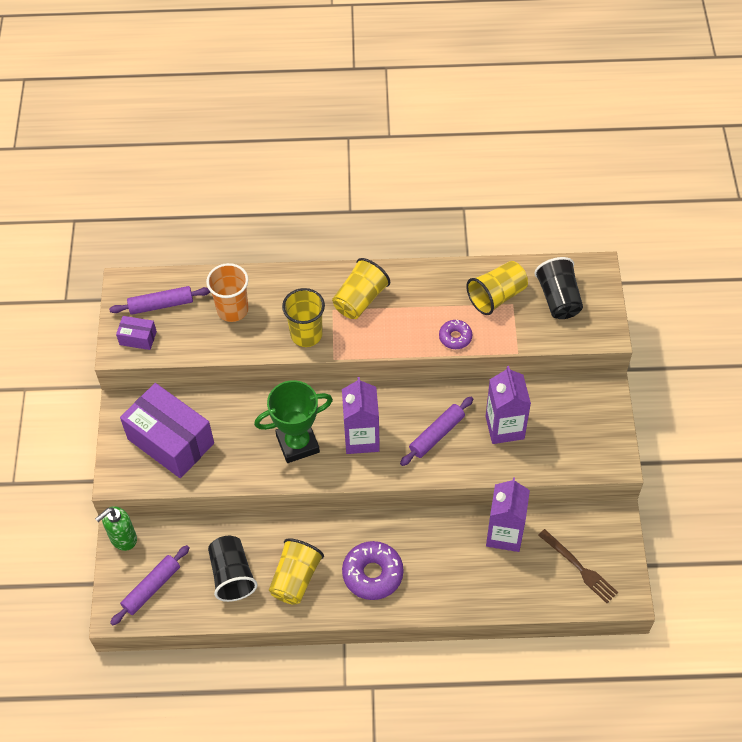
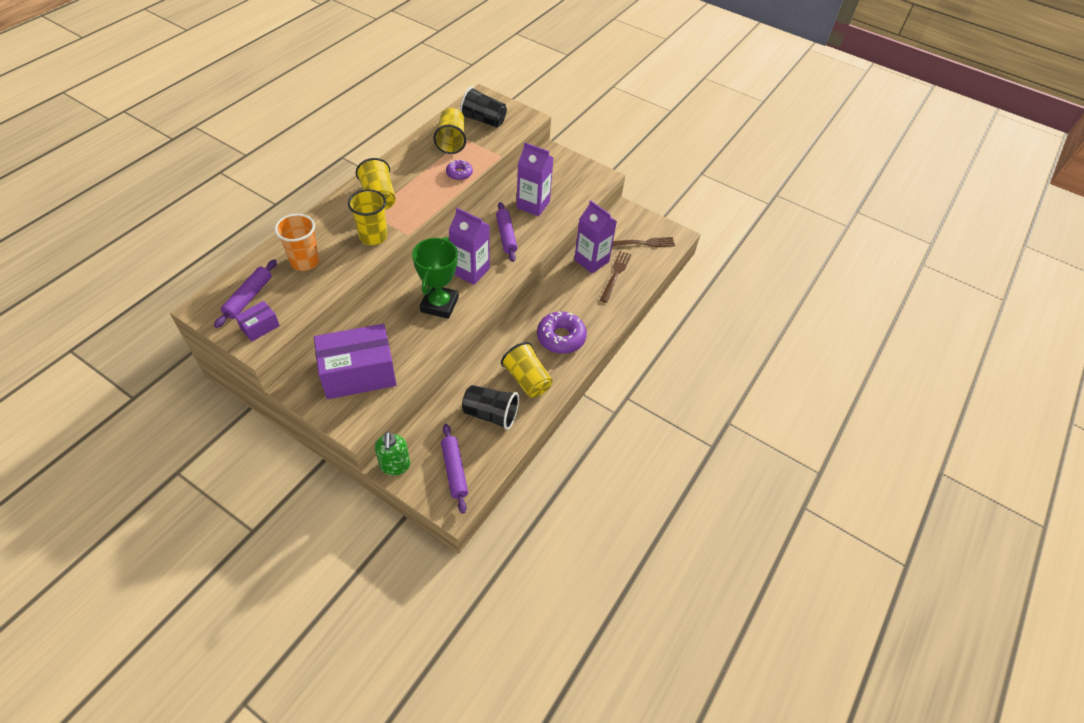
camera: 60 degrees left, 5 degrees down
none -> brown fork [600,251,631,303]

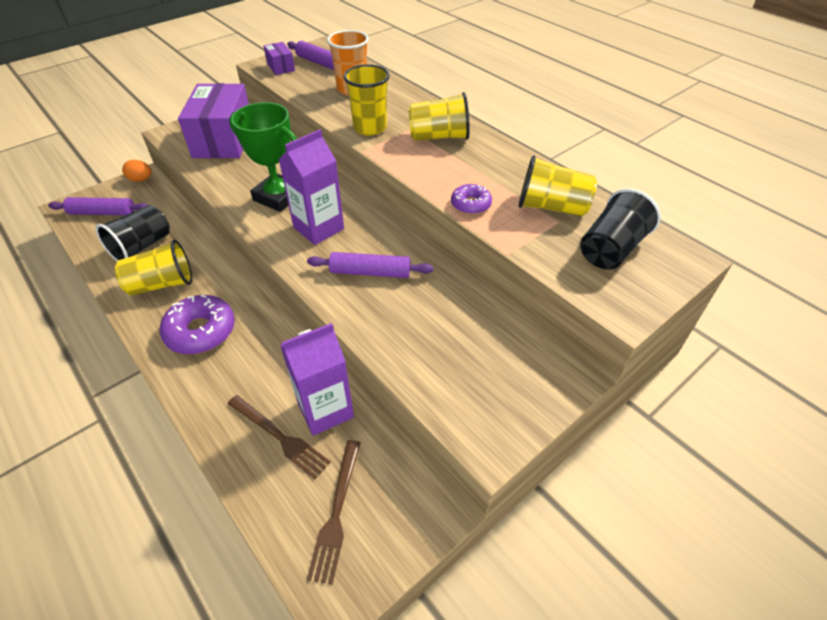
camera: 110 degrees right, 5 degrees down
green soap dispenser [375,431,410,476] -> orange egg [122,160,151,182]
purple carton [516,143,553,216] -> none

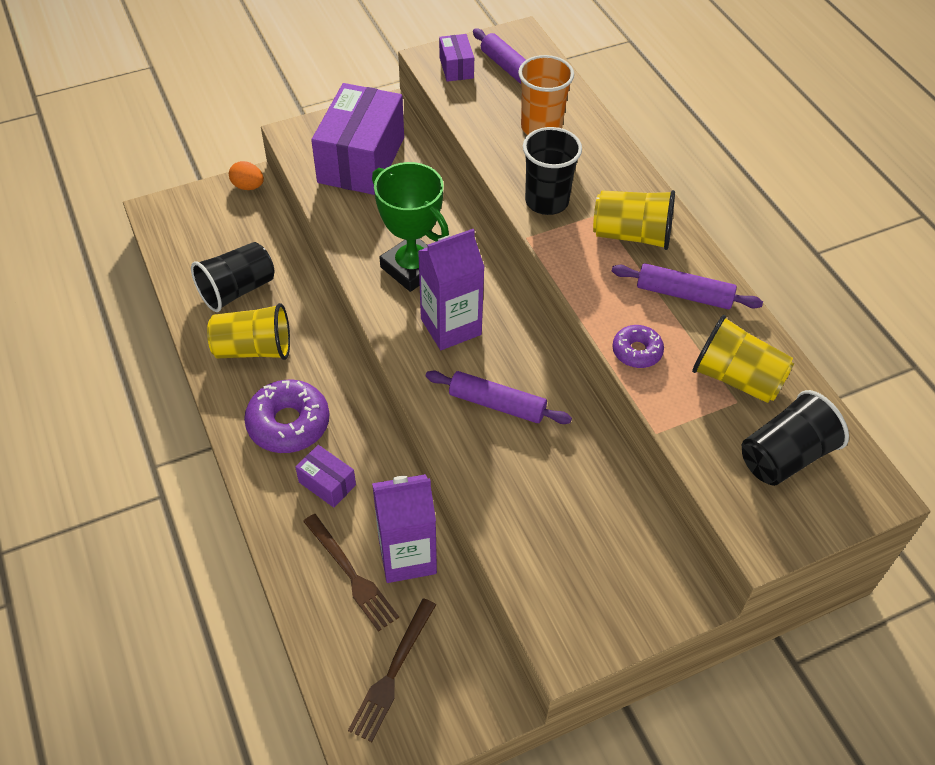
camera: 15 degrees right, 5 degrees up
purple rolling pin [48,197,148,215] -> purple rolling pin moved to [612,263,763,309]
yellow cup [344,64,390,136] -> black cup [523,127,582,215]
none -> purple box [295,445,356,508]

